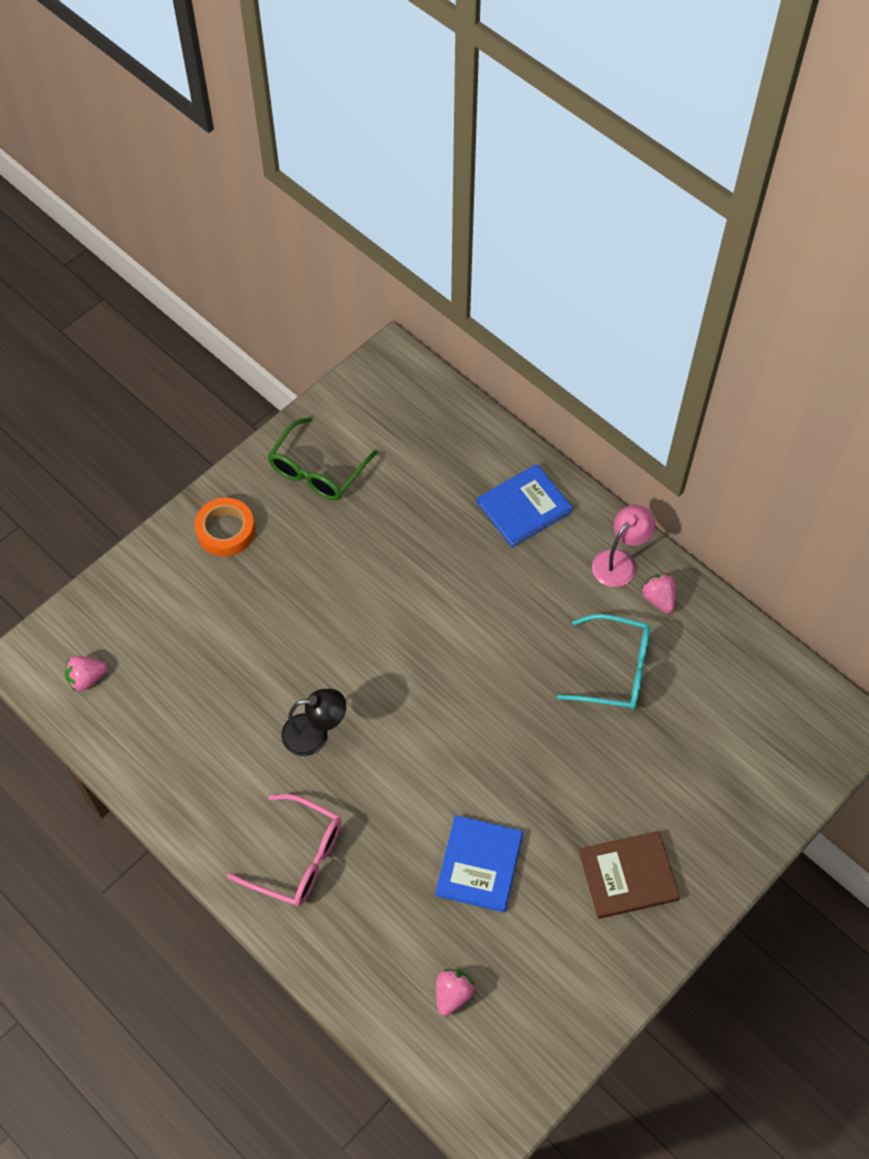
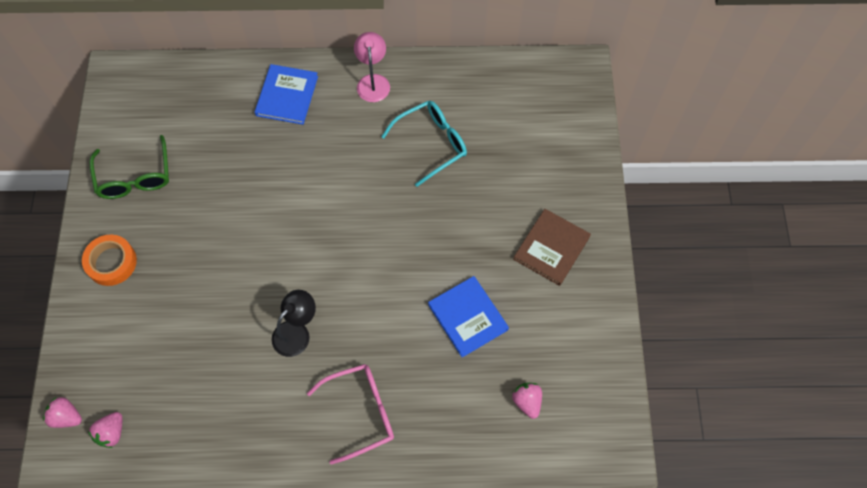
camera: 45 degrees left, 5 degrees up
pink strawberry [641,573,676,613] -> pink strawberry moved to [43,397,82,428]

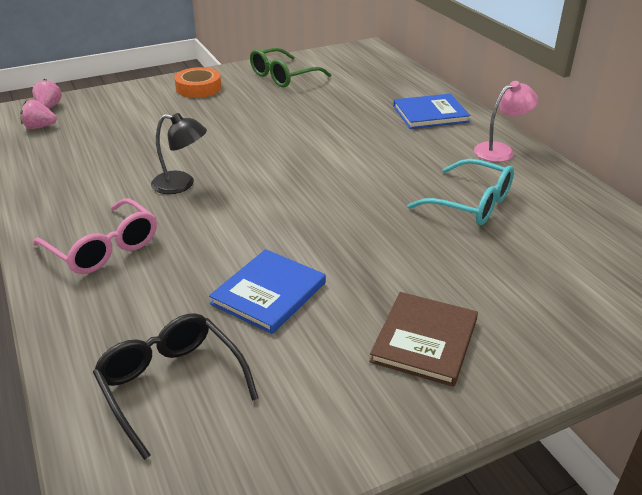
camera: 65 degrees right, 30 degrees down
pink strawberry [512,383,542,419] -> black glasses [93,313,259,460]
brown book [513,209,591,286] -> brown book turned 75 degrees counterclockwise [369,292,478,387]

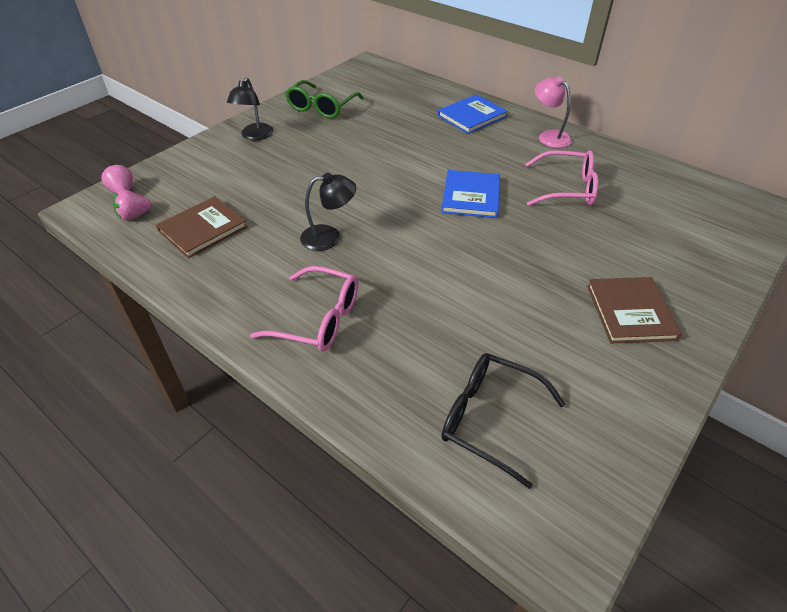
camera: 25 degrees left, 10 degrees up
orange tape [174,67,221,98] -> black lamp [227,77,274,141]
blue book [209,249,326,334] -> blue book moved to [442,170,500,218]
turquoise glasses [407,159,514,225] -> pink glasses [525,150,598,206]
pink lamp [474,81,538,162] -> pink lamp turned 75 degrees counterclockwise [535,77,572,148]
none -> brown book [156,196,248,258]

